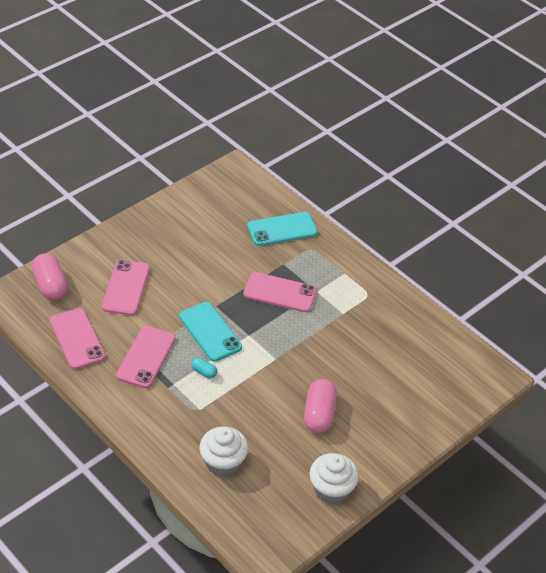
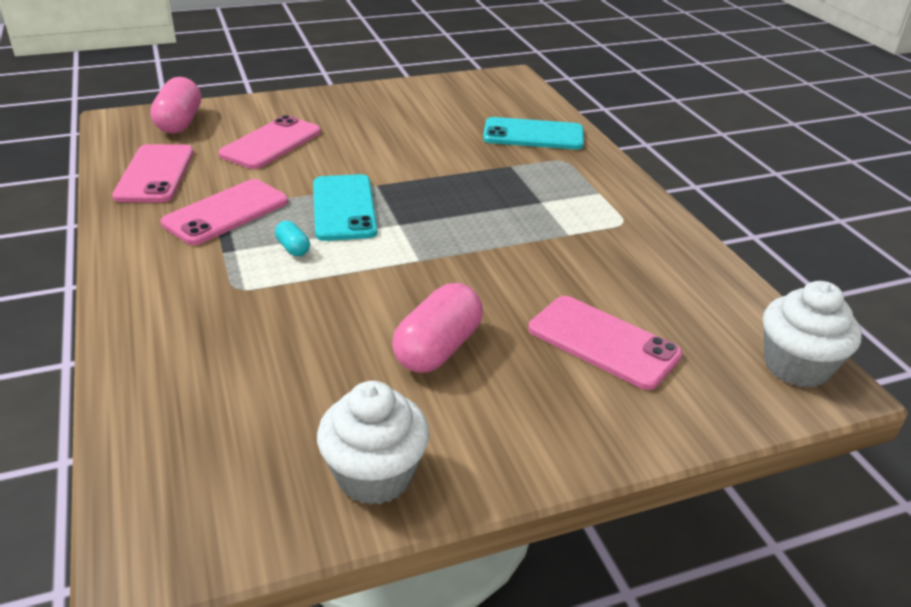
camera: 25 degrees right, 10 degrees down
white cupcake [199,427,248,477] -> white cupcake moved to [763,281,862,388]
pink phone [243,272,317,312] -> pink phone moved to [528,296,683,390]

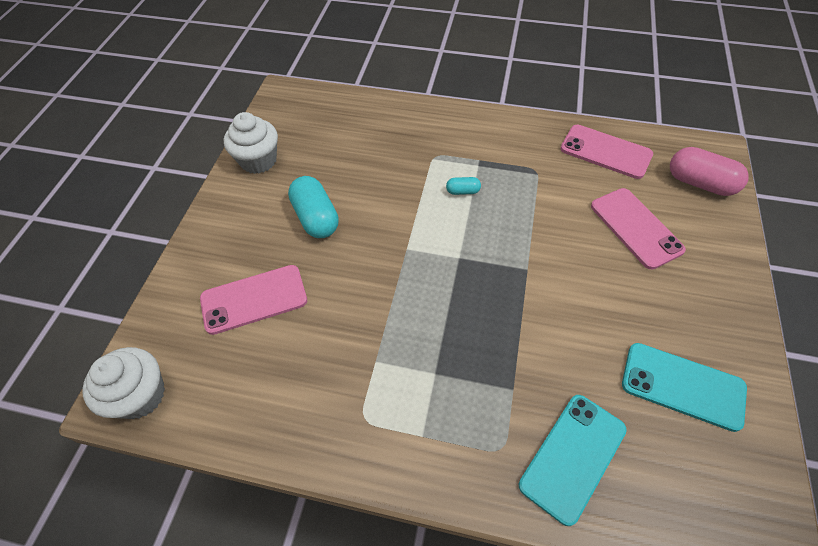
camera: 125 degrees right, 20 degrees up
pink phone [161,179,288,245] -> none
turquoise phone [313,174,377,241] -> turquoise phone moved to [622,343,747,432]
pink capsule [392,283,483,373] -> turquoise capsule [288,176,339,238]

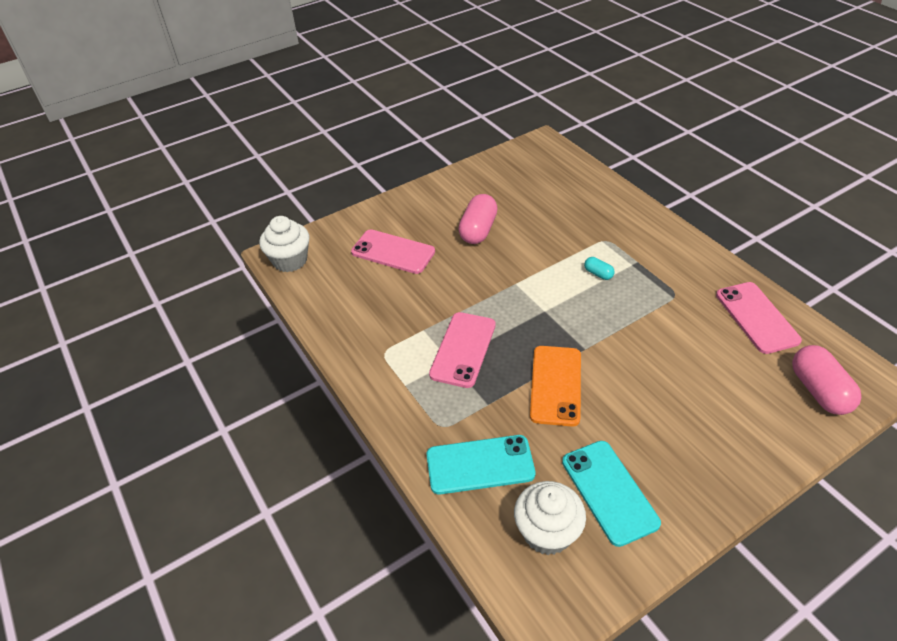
camera: 45 degrees right, 10 degrees down
white cupcake [224,112,278,174] -> white cupcake moved to [514,481,586,555]
turquoise capsule [288,176,339,238] -> pink capsule [458,194,498,244]
pink phone [591,188,686,269] -> pink phone moved to [429,312,496,388]
none -> orange phone [530,346,581,427]

